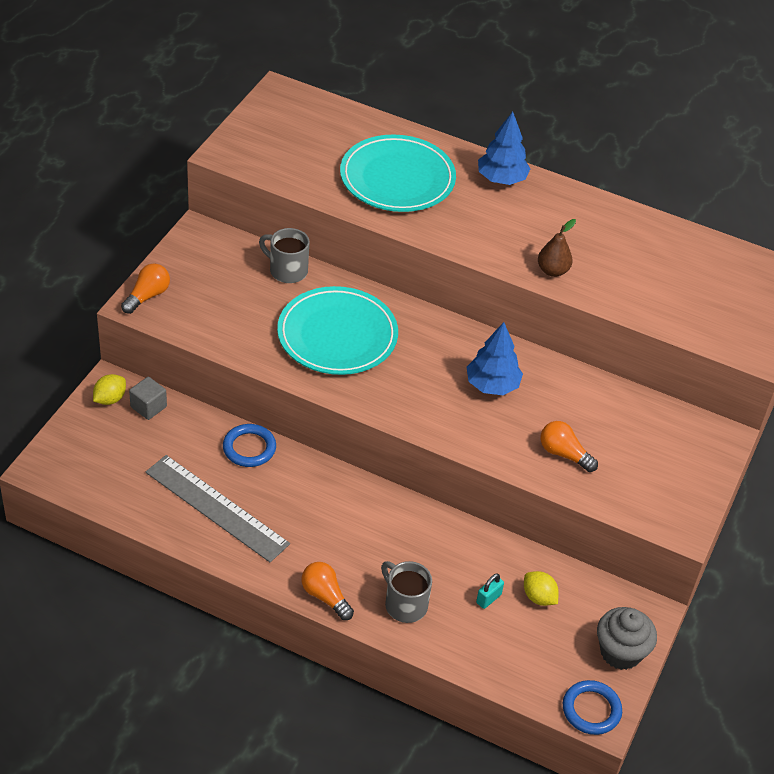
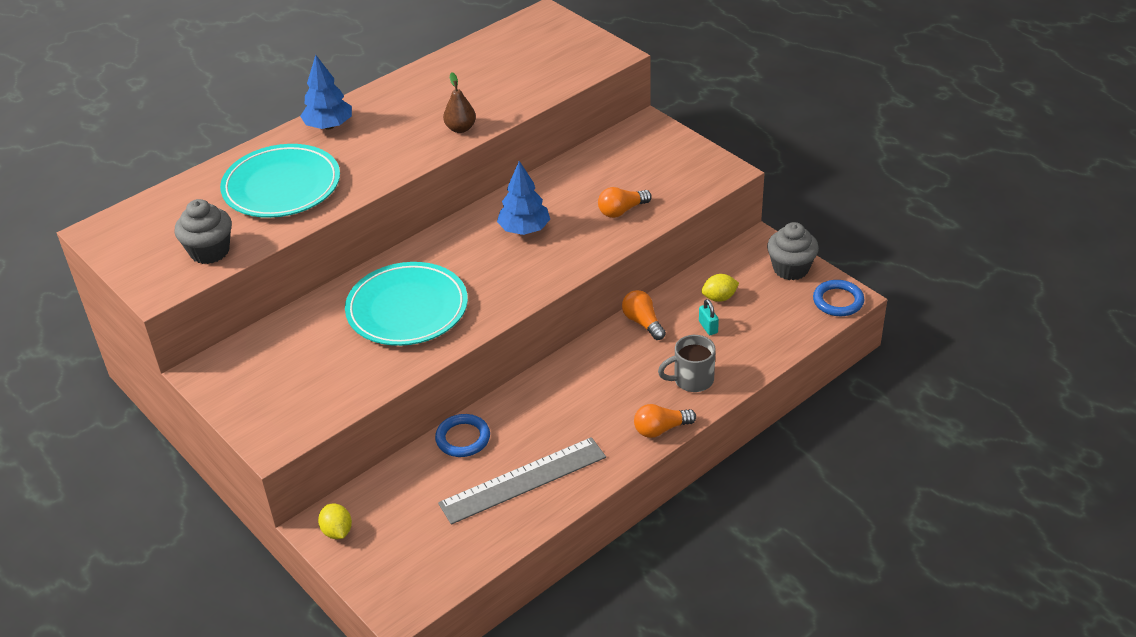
camera: 60 degrees left, 5 degrees down
orange light bulb [121,263,170,314] -> orange light bulb moved to [622,290,666,340]
grey cube [129,377,167,420] -> none
grey mug [259,228,310,283] -> none
none -> grey cupcake [175,199,232,264]

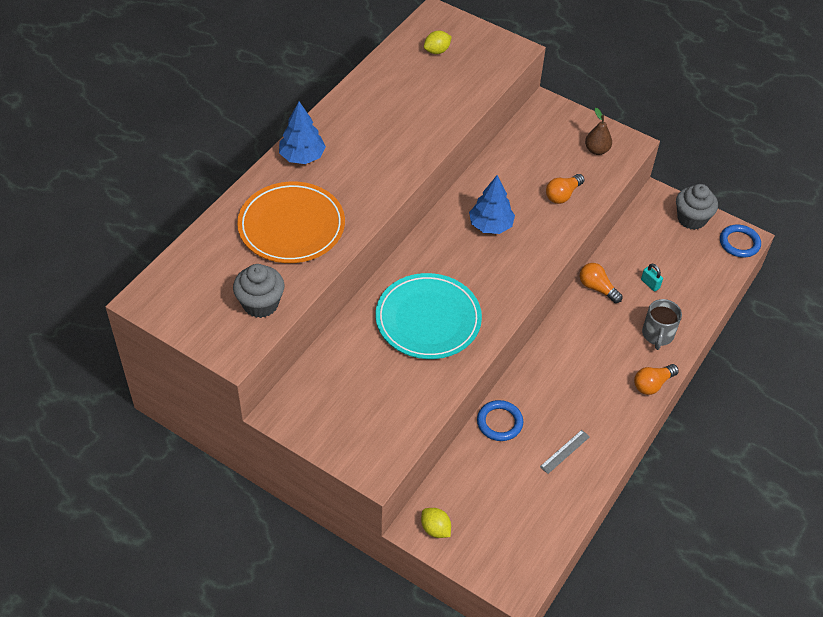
camera: 20 degrees left, 10 degrees up
turquoise plate [220,144,340,218] -> orange plate [237,182,345,263]
grey ruler [438,437,606,525] -> grey ruler [540,430,590,474], size x0.44
brown pear [443,72,476,133] -> brown pear moved to [585,108,612,155]
grey mug [658,335,716,392] -> grey mug turned 45 degrees counterclockwise [642,299,682,350]
yellow lemon [701,274,739,302] -> yellow lemon moved to [424,31,452,54]

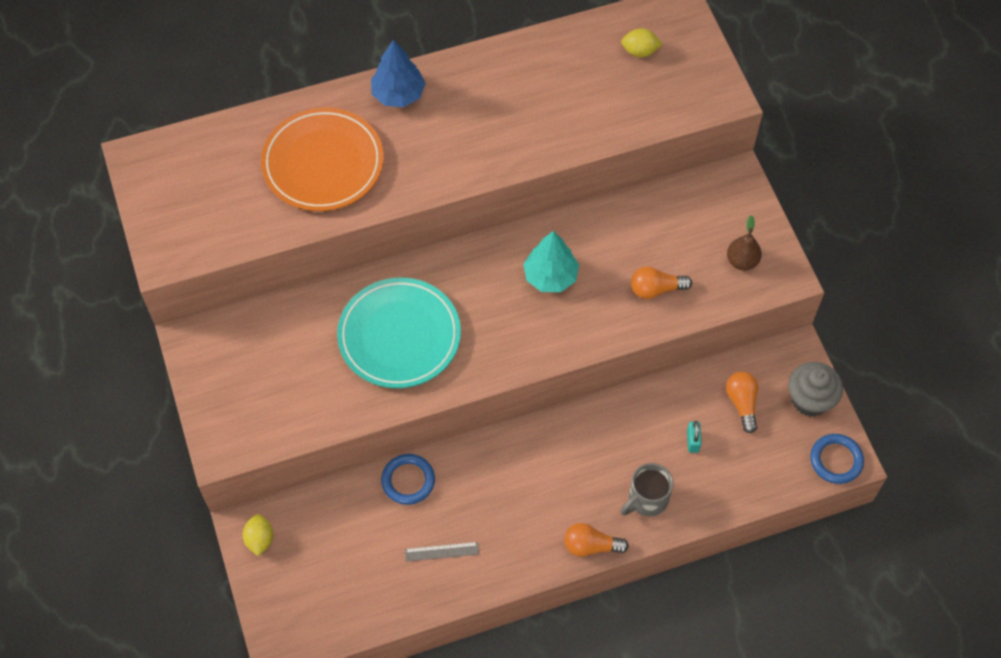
camera: 40 degrees right, 10 degrees up
grey cupcake [233,264,285,318] -> none
blue tree [469,175,515,234] -> turquoise tree [523,231,579,292]
orange light bulb [580,263,622,303] -> orange light bulb moved to [726,372,758,434]

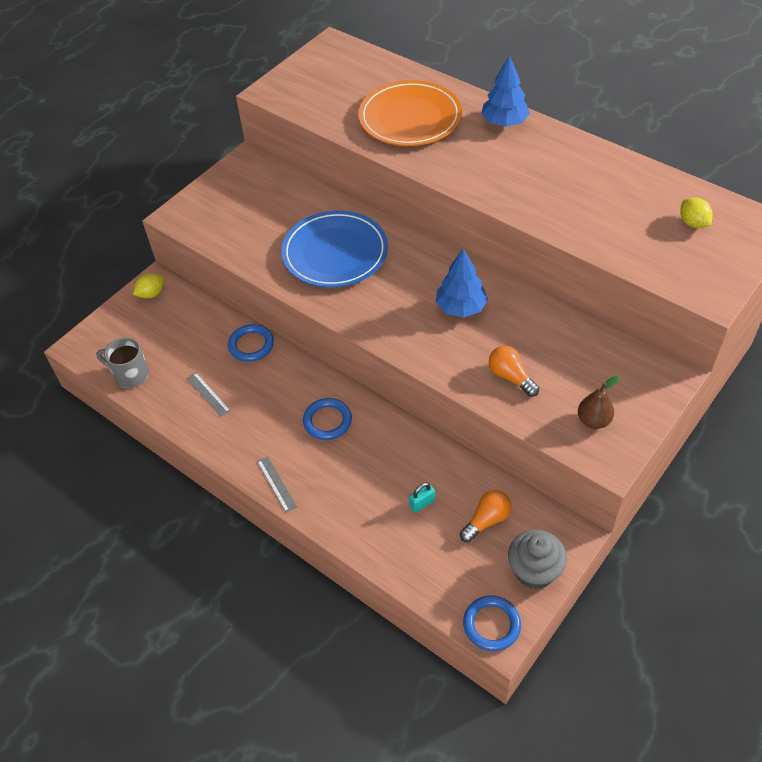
camera: 60 degrees right, 10 degrees down
turquoise plate [337,278,461,388] -> blue plate [281,211,388,288]
turquoise tree [523,231,579,292] -> blue tree [436,249,488,318]
orange light bulb [564,523,629,557] -> grey ruler [257,456,297,513]
grey mug [620,463,673,517] -> grey mug moved to [96,338,149,388]
none -> blue ring [303,398,352,440]

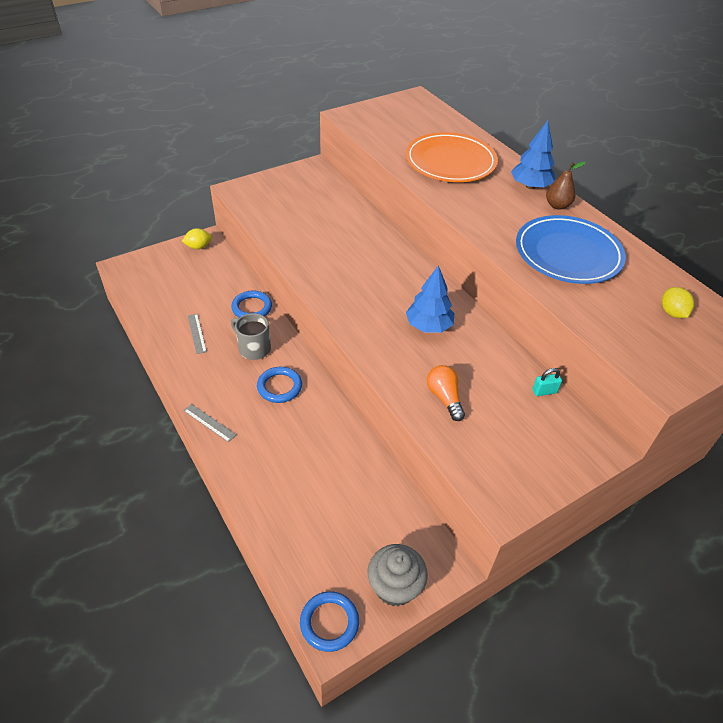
camera: 15 degrees right, 5 degrees down
grey mug [96,338,149,388] -> grey mug moved to [231,313,271,360]
grey ruler [257,456,297,513] -> grey ruler turned 45 degrees counterclockwise [183,404,236,442]
blue plate [281,211,388,288] -> blue plate moved to [516,215,626,284]
turquoise padlock [409,482,435,513] -> turquoise padlock moved to [532,368,562,396]
orange light bulb [460,490,512,542] -> none
brown pear [578,376,619,429] -> brown pear moved to [546,161,586,210]

